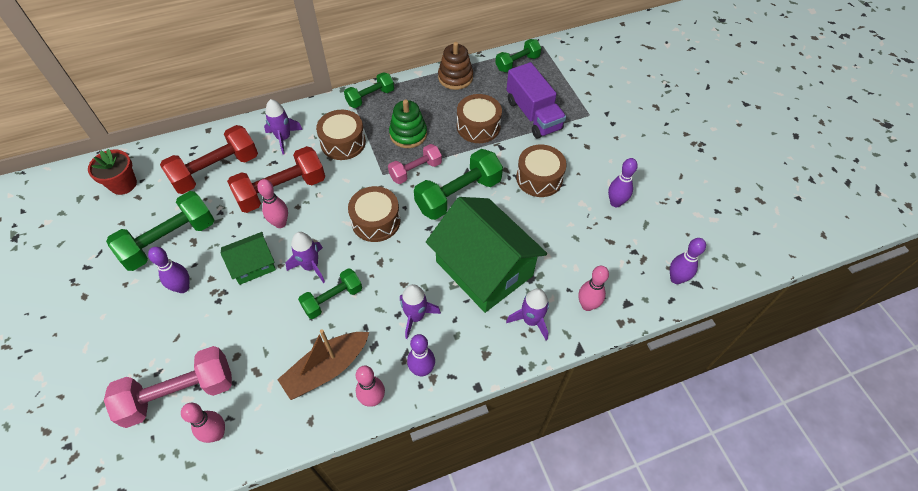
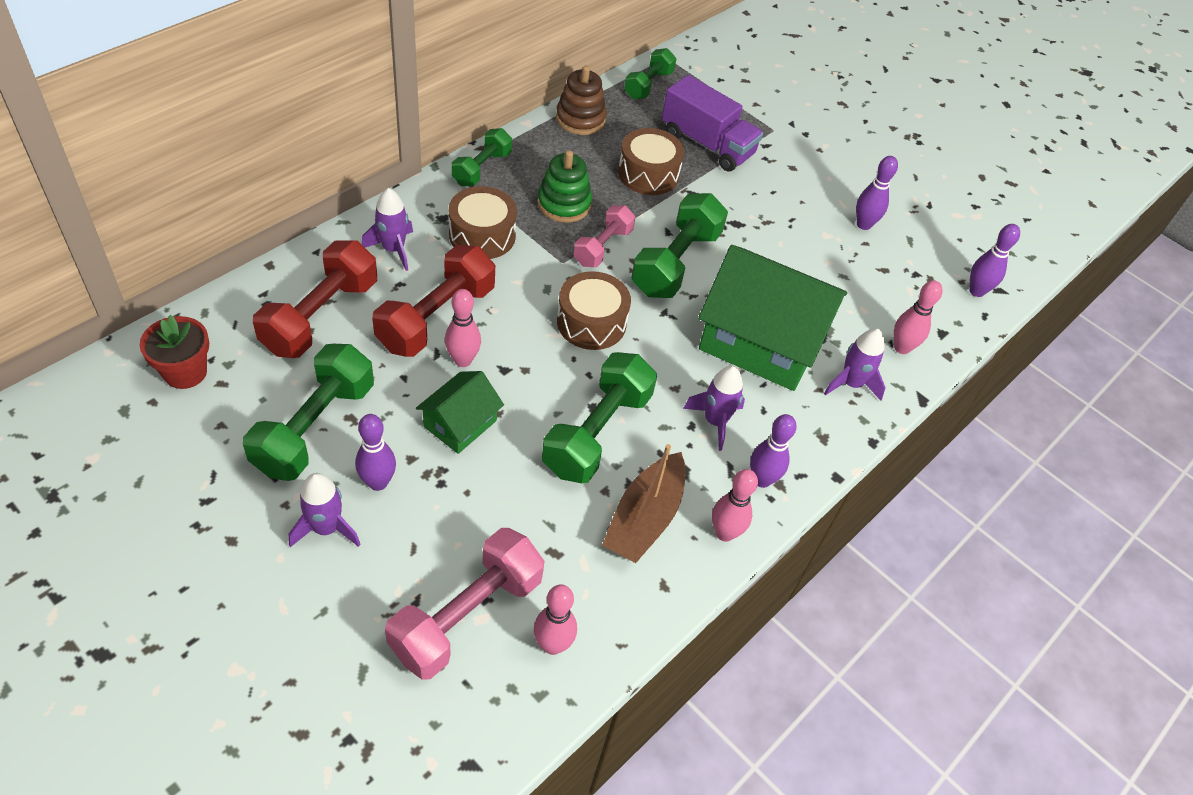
camera: 30 degrees left, 5 degrees down
purple rocket [286,232,325,283] -> purple rocket moved to [289,473,361,547]
green dumbbell [298,268,362,319] -> green dumbbell [542,352,657,483], size x1.63
brown drum [516,145,567,197] -> none

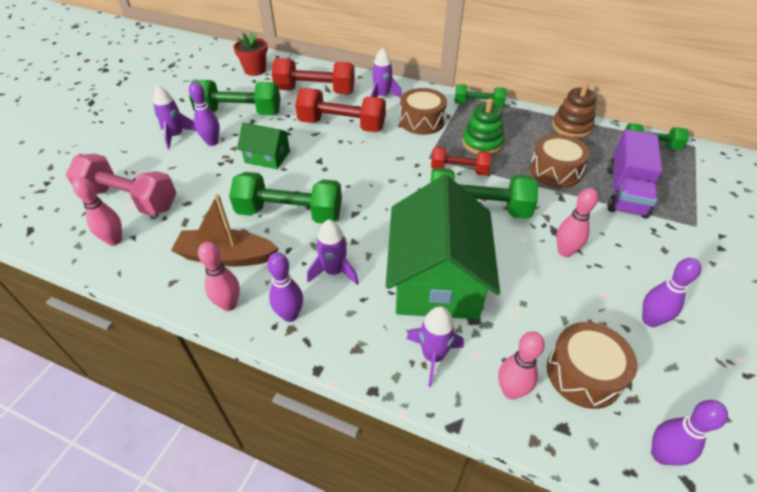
camera: 75 degrees right, 5 degrees down
pink bowling pin [445,289,481,367] -> pink bowling pin moved to [556,188,598,257]
brown drum [557,271,631,350] -> brown drum moved to [547,322,637,409]
pink dumbbell [573,205,635,267] -> red dumbbell [431,146,492,176]

